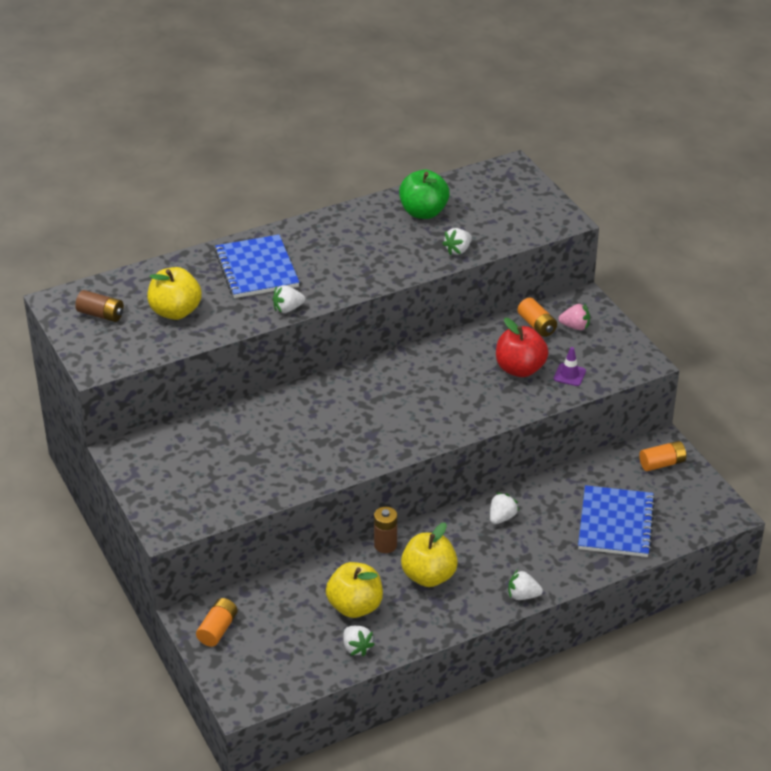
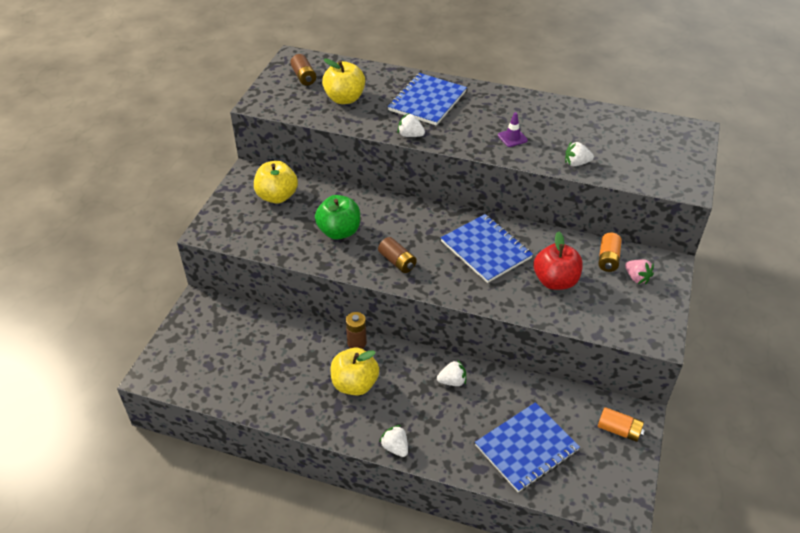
camera: 45 degrees right, 5 degrees up
orange battery [196,598,238,647] -> none
yellow apple [326,562,383,618] -> yellow apple moved to [254,161,298,204]
white strawberry [343,626,375,657] -> none
green apple [399,170,450,219] -> green apple moved to [315,195,360,240]
purple traffic cone [554,347,586,386] -> purple traffic cone moved to [498,112,528,147]
none -> brown battery [378,237,417,273]
none -> blue notebook [441,214,533,283]

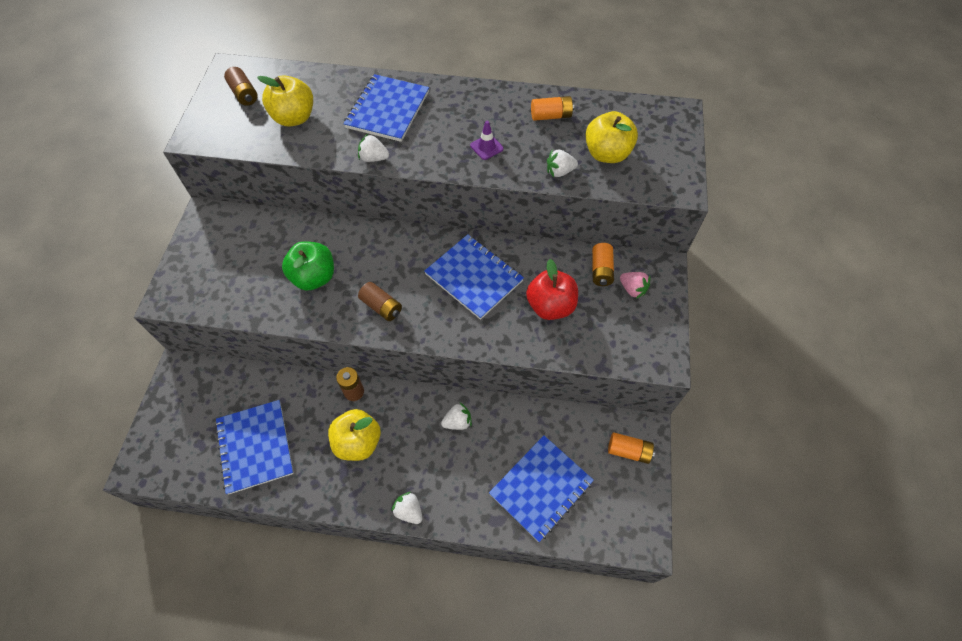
camera: 10 degrees left, 15 degrees up
yellow apple [254,161,298,204] -> yellow apple moved to [585,111,638,163]
none -> blue notebook [215,400,294,495]
none -> orange battery [531,96,574,121]

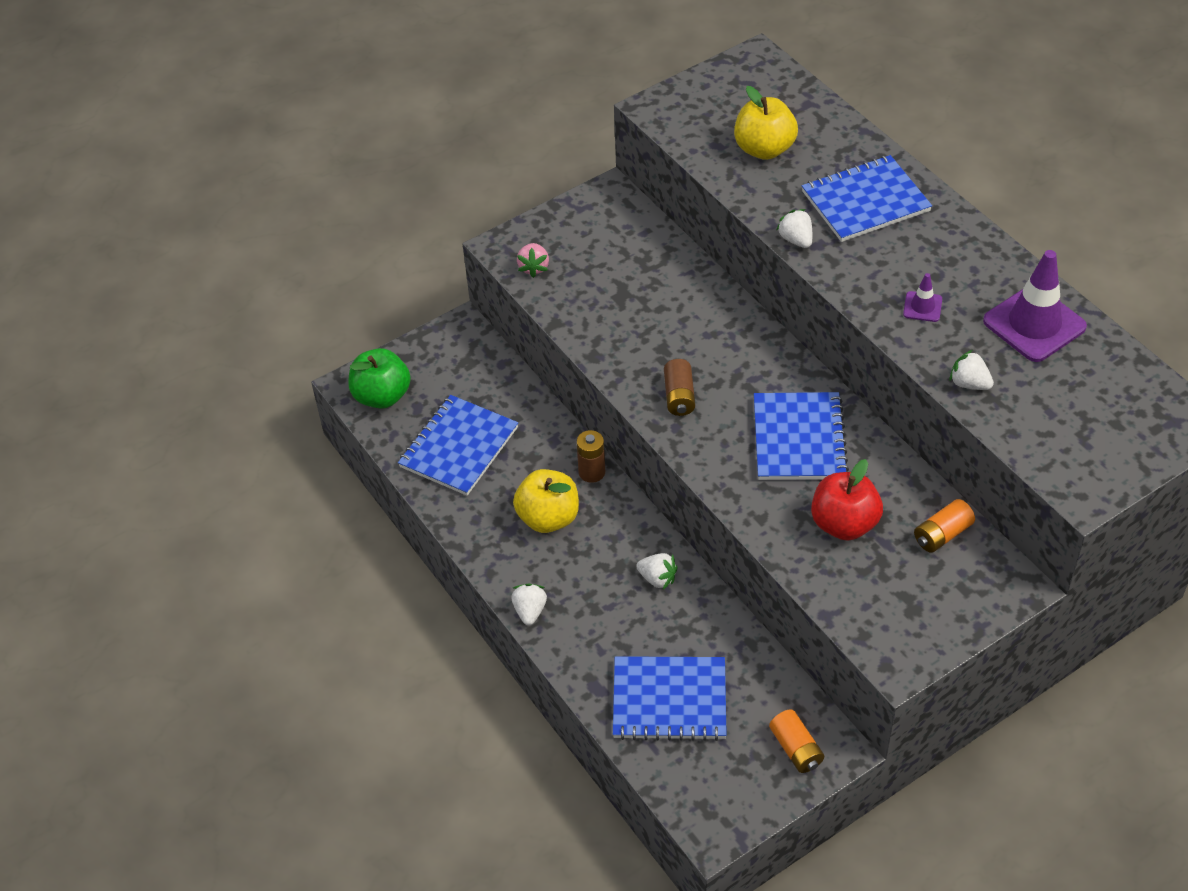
camera: 50 degrees right, 10 degrees down
brown battery [224,67,258,106] -> none
green apple [282,241,334,290] -> green apple moved to [348,348,411,409]
orange battery [531,96,574,121] -> purple traffic cone [983,250,1087,362]
yellow apple [585,111,638,163] -> none
pink strawberry [620,272,650,299] -> pink strawberry moved to [517,243,549,278]

